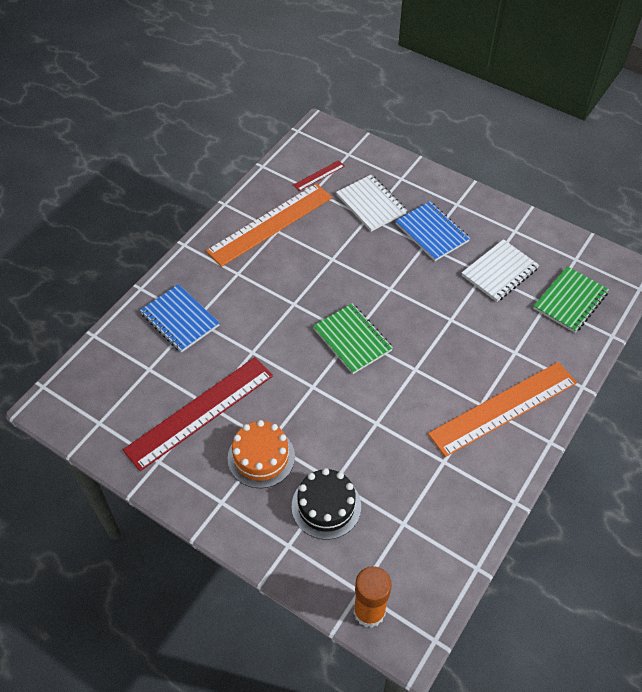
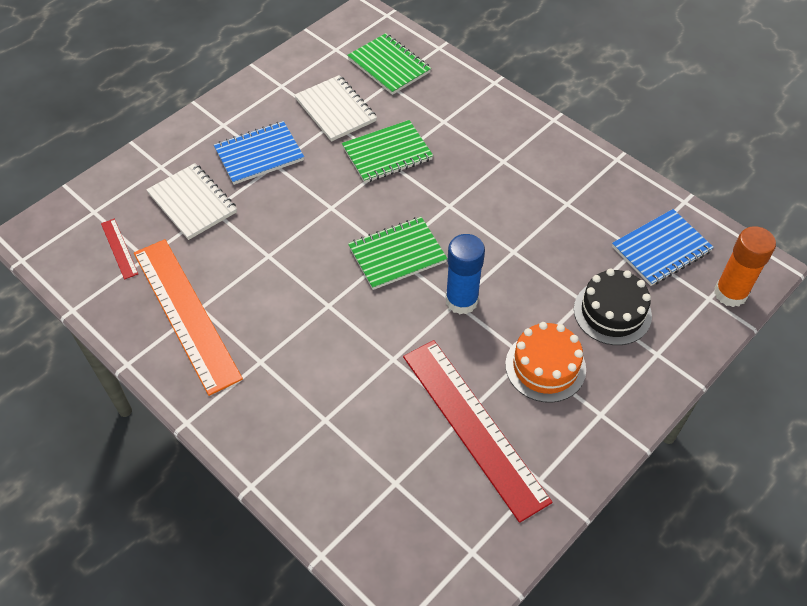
camera: 80 degrees left, 0 degrees up
blue notebook [140,284,219,353] -> blue notebook moved to [612,209,714,286]
white notebook [336,174,407,232] -> white notebook turned 75 degrees clockwise [146,163,237,240]
orange ruler [428,362,577,457] -> none
none -> green notebook [342,120,433,183]
none -> blue glue stick [445,234,485,314]

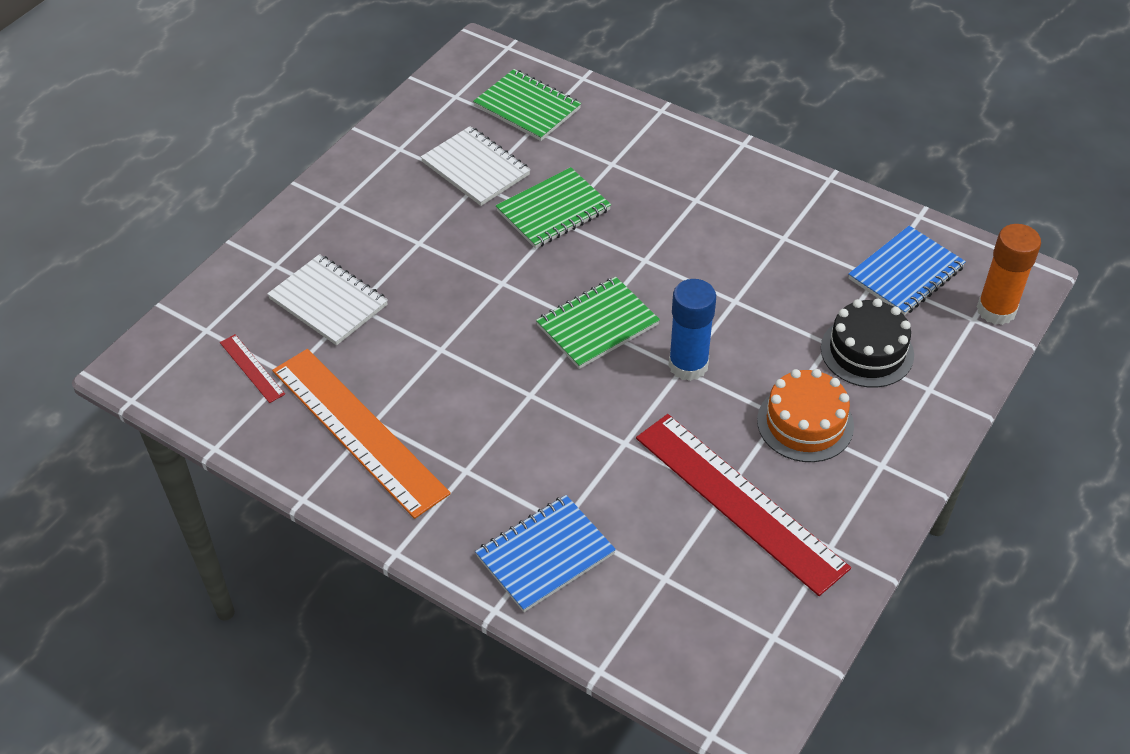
camera: 10 degrees left, 5 degrees down
blue notebook [214,121,304,185] -> blue notebook moved to [475,495,616,612]

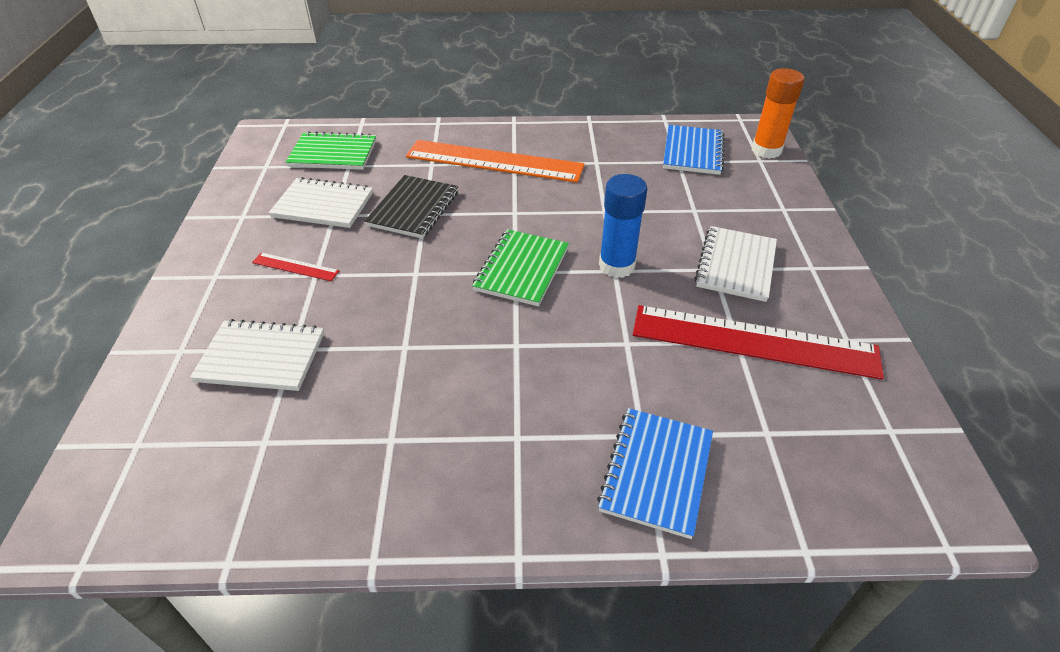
camera: 35 degrees left, 5 degrees down
red ruler [220,334,285,403] -> red ruler moved to [252,253,339,281]
orange ruler [272,349,451,519] -> orange ruler moved to [406,140,585,183]
green notebook [496,167,611,249] -> black notebook [365,175,458,239]
orange cake [757,369,854,462] -> white notebook [695,226,777,302]
black cake [821,299,914,388] -> none

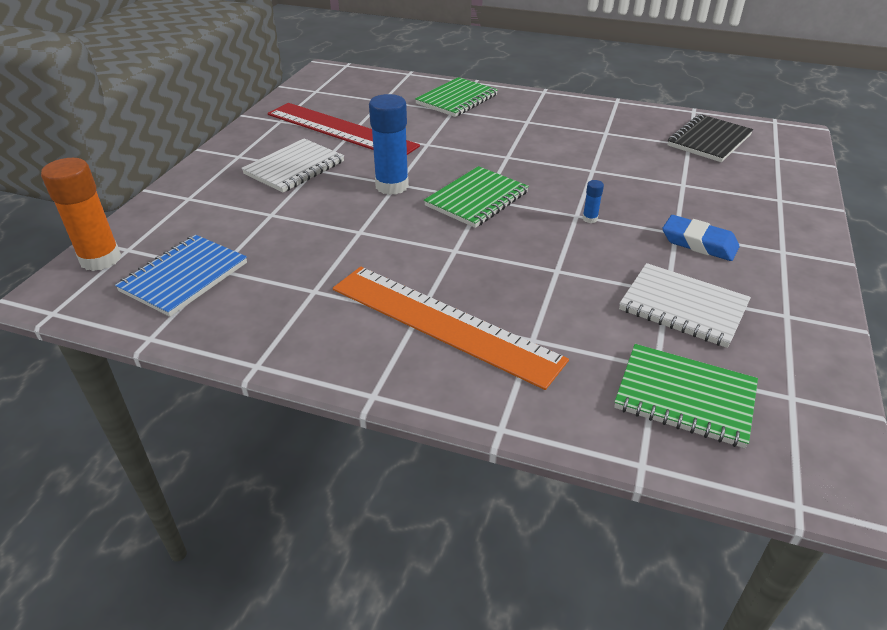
camera: 160 degrees left, 5 degrees down
white notebook [190,319,324,391] -> none
red ruler [252,253,339,281] -> blue eraser [663,215,740,261]
black notebook [365,175,458,239] -> black notebook moved to [668,114,753,162]
blue notebook [597,408,713,539] -> green notebook [415,77,498,117]
none -> blue glue stick [582,180,604,223]

